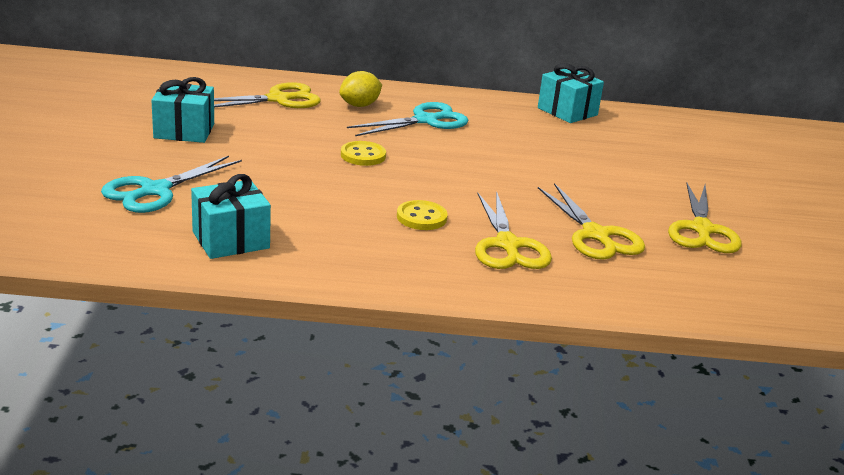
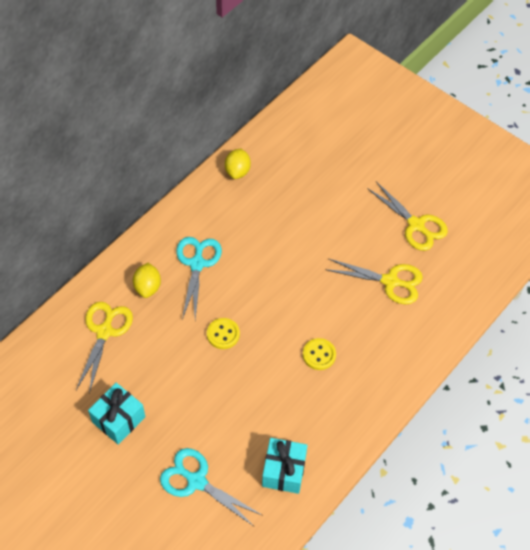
camera: 50 degrees left, 30 degrees up
turquoise scissors [101,156,242,213] -> turquoise scissors turned 135 degrees clockwise [160,448,263,527]
yellow scissors [475,191,552,269] -> none
turquoise gift [538,63,604,123] -> yellow lemon [225,148,251,179]

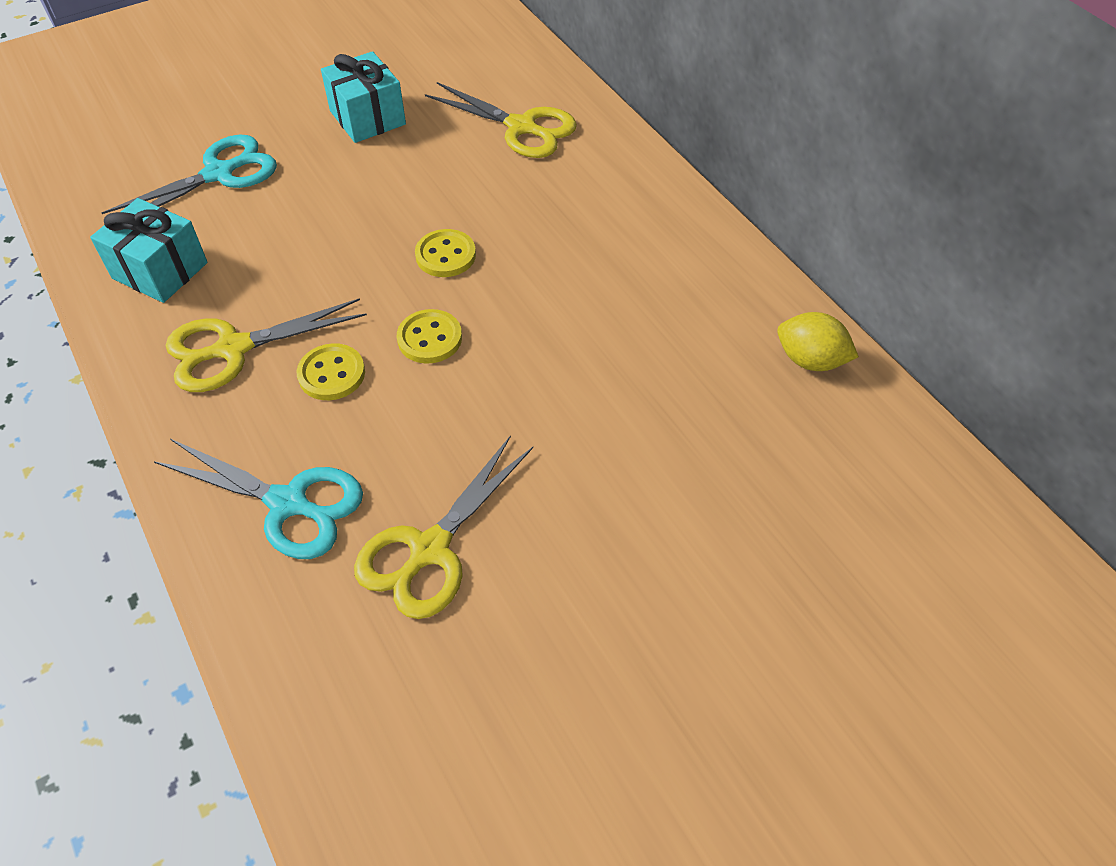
camera: 110 degrees right, 5 degrees down
yellow lemon [133,263,161,298] -> none
turquoise scissors [176,237,222,319] -> turquoise scissors moved to [154,439,363,559]
yellow scissors [367,182,448,251] -> yellow scissors moved to [166,298,367,392]
none -> yellow button [397,309,462,364]

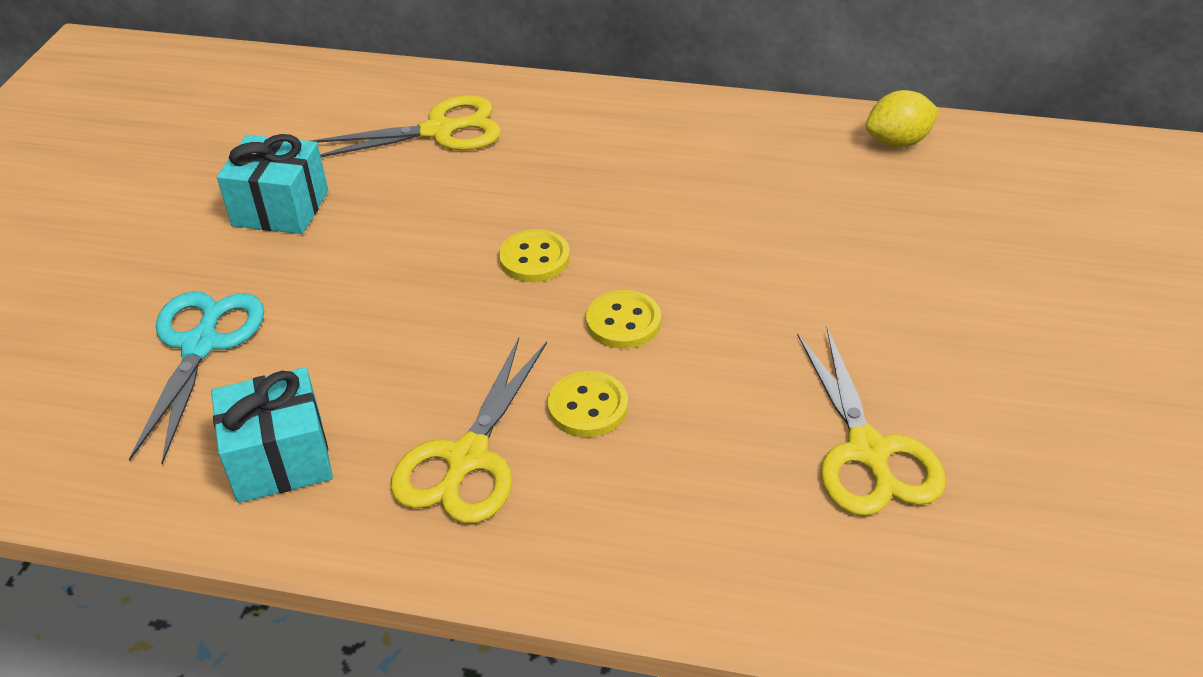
camera: 45 degrees left, 10 degrees down
turquoise scissors [154,439,363,559] -> none

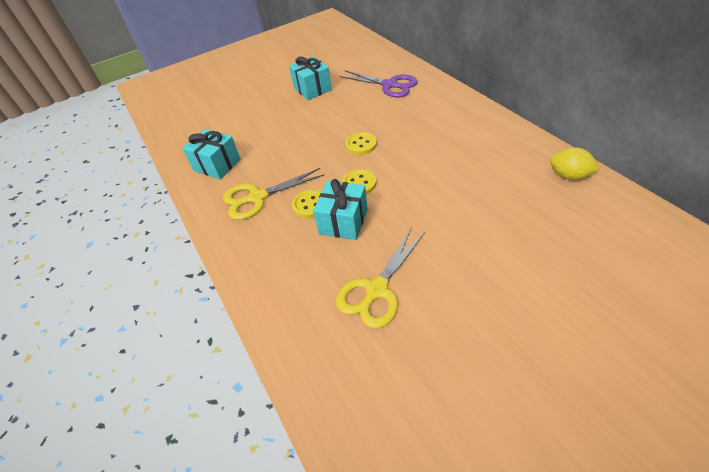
camera: 50 degrees right, 5 degrees up
turquoise scissors [129,291,264,465] -> none
yellow scissors [311,95,501,157] -> purple scissors [339,70,418,97]
none -> turquoise gift [313,179,368,240]

